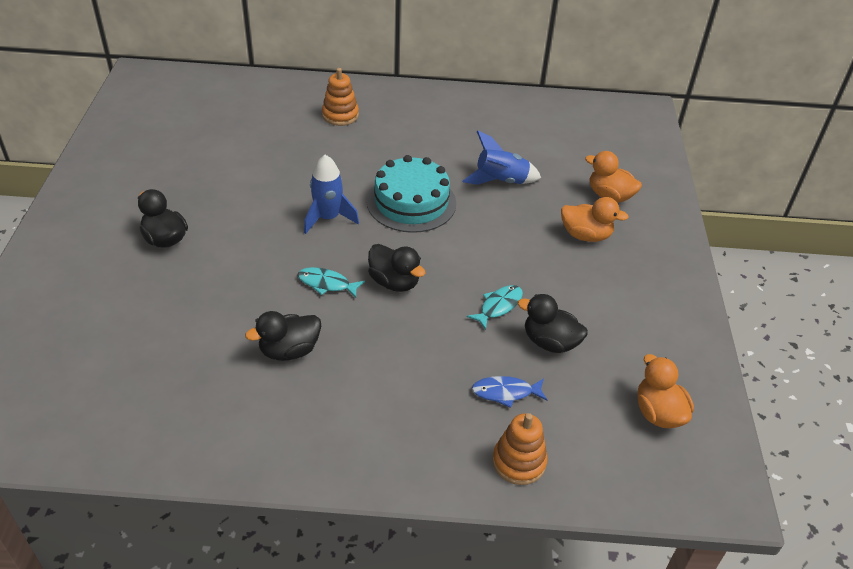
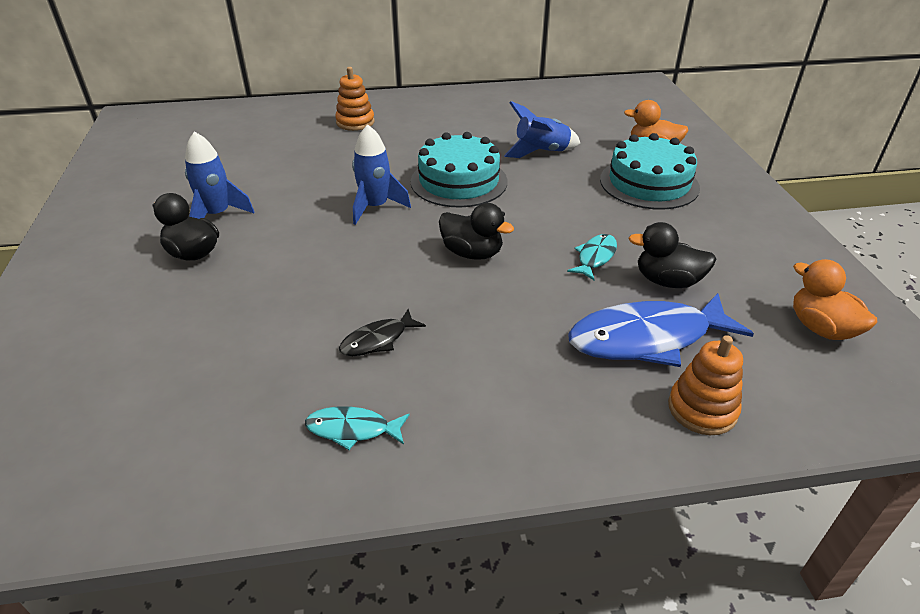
camera: 10 degrees left, 5 degrees down
black duck [245,311,321,361] -> black fish [339,309,426,356]
turquoise fish [297,267,365,298] -> turquoise fish moved to [305,406,409,450]
blue fish [472,376,547,408] -> blue fish [568,293,754,367], size x2.03
orange duck [561,197,629,242] -> turquoise cake [600,133,700,210]
none -> blue rocket [185,131,254,219]

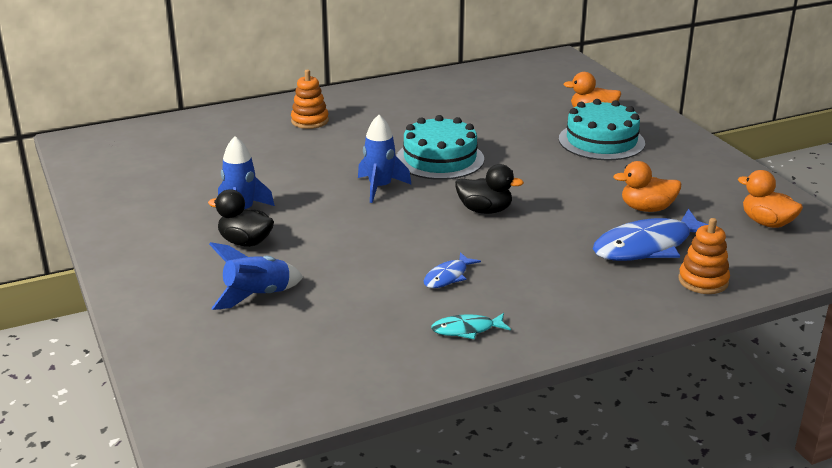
camera: 15 degrees left, 10 degrees down
black fish [339,309,426,356] -> blue fish [424,252,481,288]
blue rocket [504,101,580,158] -> blue rocket moved to [209,242,303,310]
turquoise fish [567,234,617,280] -> none
black duck [629,222,716,288] -> orange duck [613,161,681,212]

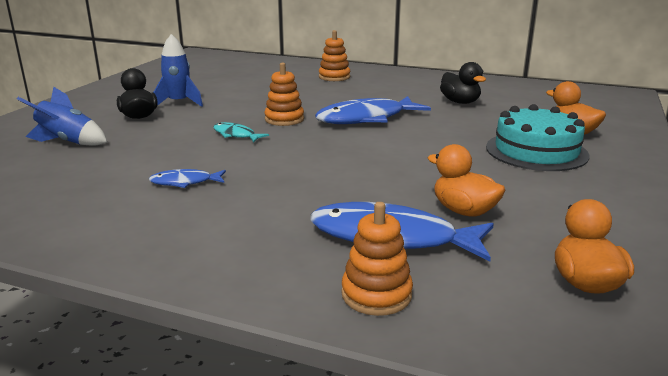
camera: 45 degrees right, 5 degrees down
blue rocket [358,115,412,203] -> orange stacking toy [264,63,304,126]
turquoise cake [396,115,484,180] -> blue fish [315,96,431,124]
turquoise fish [431,313,511,339] -> turquoise fish moved to [213,122,269,142]
black duck [455,164,524,214] -> black duck moved to [440,62,486,104]

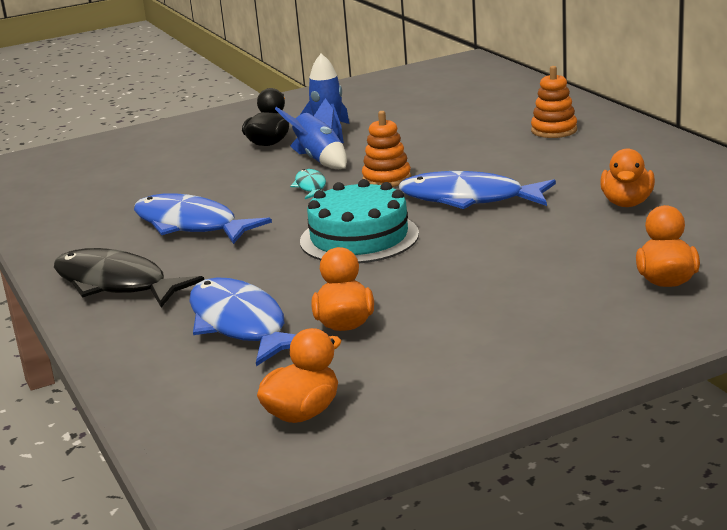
camera: 45 degrees right, 0 degrees up
blue rocket [17,87,107,146] -> blue rocket moved to [275,98,347,169]
blue fish [149,169,226,188] -> blue fish [134,193,272,244], size x2.03
orange stacking toy [341,202,413,316] -> none
black duck [440,62,486,104] -> orange duck [600,149,655,207]
turquoise cake [486,104,589,171] -> turquoise cake moved to [300,179,419,263]
none -> black fish [54,248,204,307]

